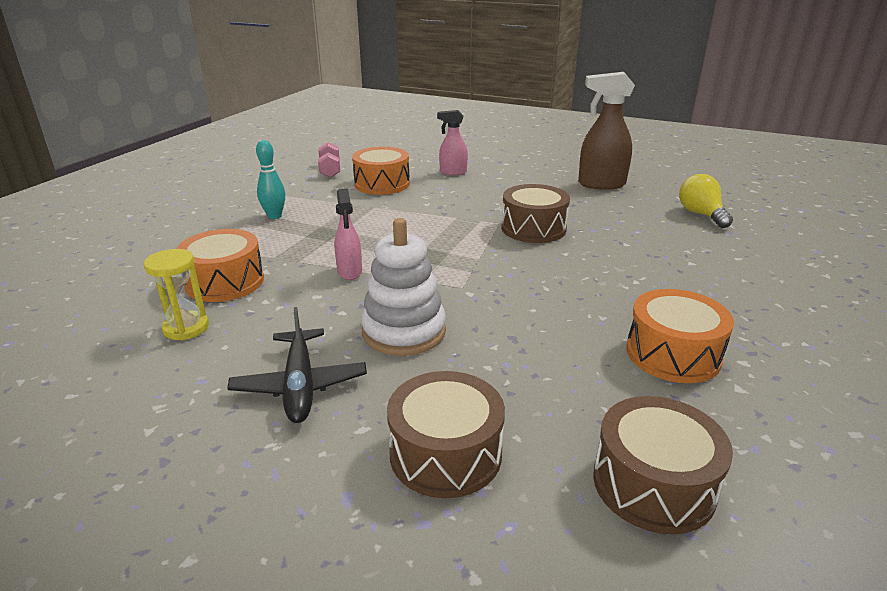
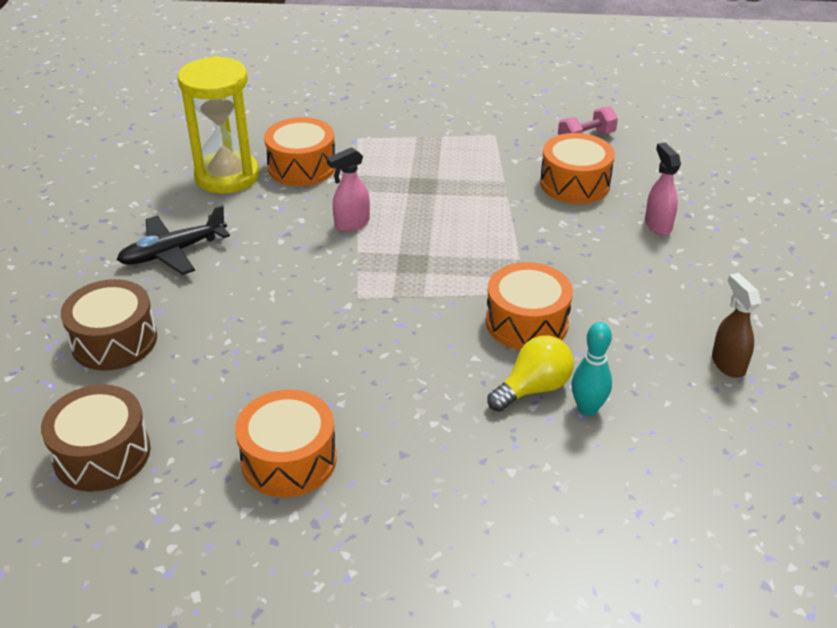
camera: 70 degrees right, 10 degrees up
yellow hourglass [144,249,209,341] -> yellow hourglass [178,56,259,194], size x1.82
turquoise bowling pin [256,140,285,219] -> turquoise bowling pin moved to [571,322,612,416]
white stacking toy [361,218,446,356] -> none
brown drum [501,184,570,243] -> orange drum [486,262,573,350]
brown spray bottle [578,72,635,190] -> brown spray bottle [712,273,761,378], size x0.60
yellow light bulb [679,174,733,228] -> yellow light bulb moved to [487,335,574,412]

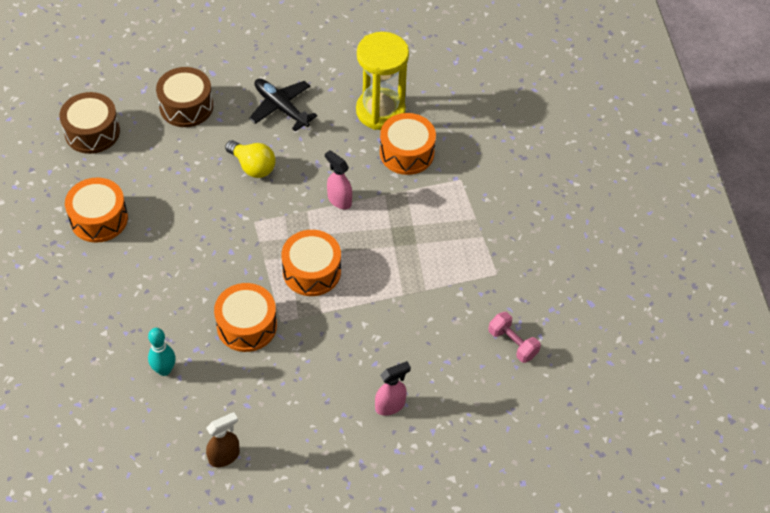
camera: 75 degrees right, 15 degrees up
yellow light bulb [487,335,574,412] -> yellow light bulb moved to [225,140,276,178]
orange drum [540,133,615,204] -> orange drum moved to [282,230,341,296]

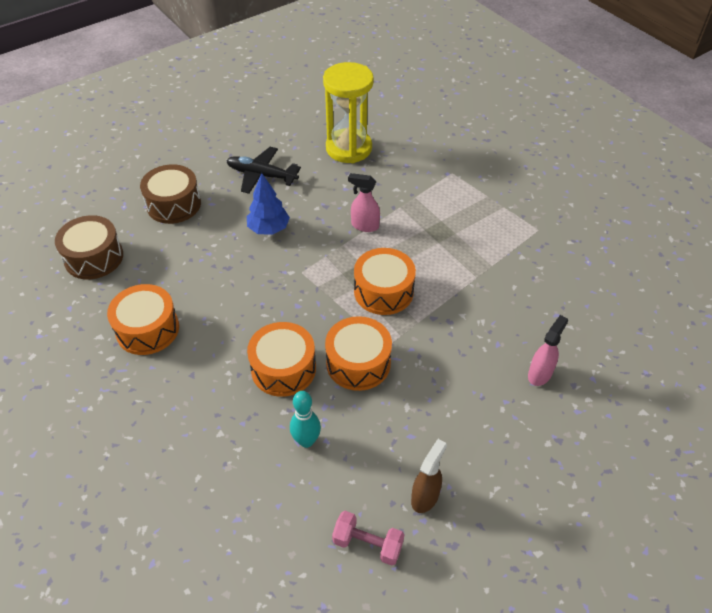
camera: 25 degrees left, 5 degrees down
yellow light bulb [225,140,276,178] -> blue tree [247,173,290,235]
orange drum [380,113,436,175] -> orange drum moved to [247,322,316,397]
pink dumbbell [488,312,541,363] -> pink dumbbell moved to [332,511,404,566]

